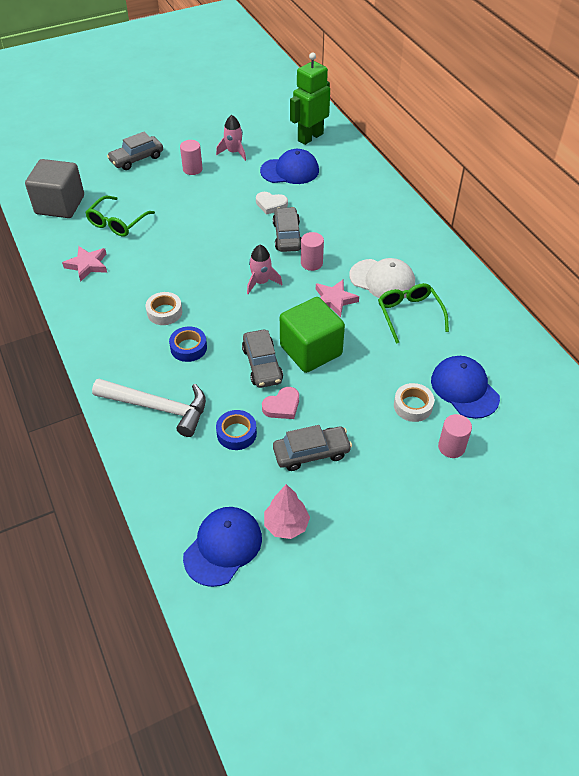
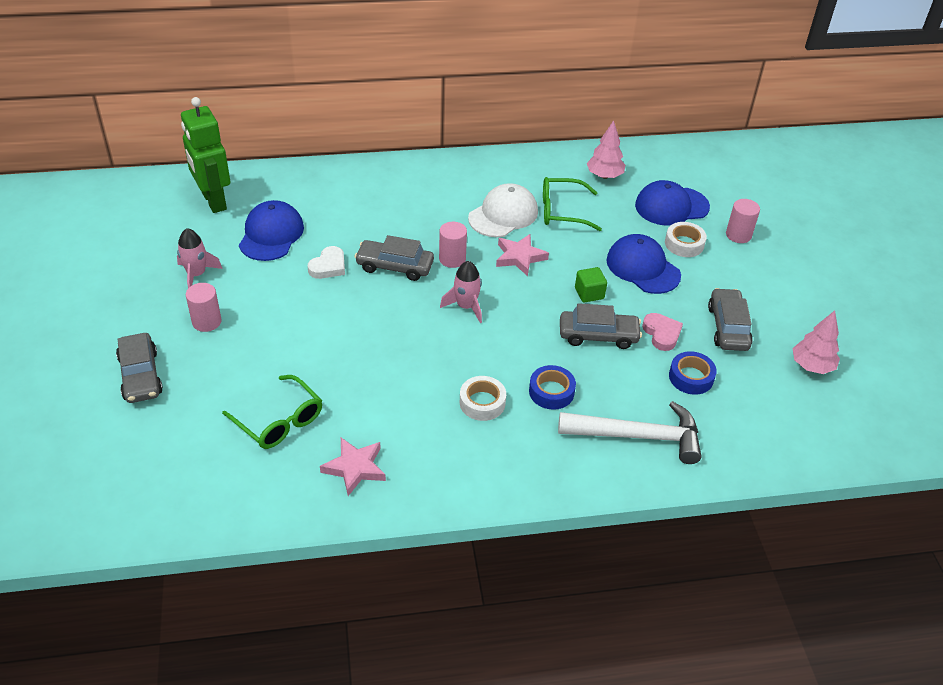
camera: 75 degrees left, 5 degrees down
grey cube [25,159,84,218] -> none
white hammer [92,378,206,437] -> white hammer turned 60 degrees clockwise [558,401,702,464]
blue cap [183,507,262,587] -> blue cap moved to [607,234,681,294]
green cube [280,297,345,373] -> green cube [575,267,607,303], size x0.45
none -> pink tree [587,120,625,179]

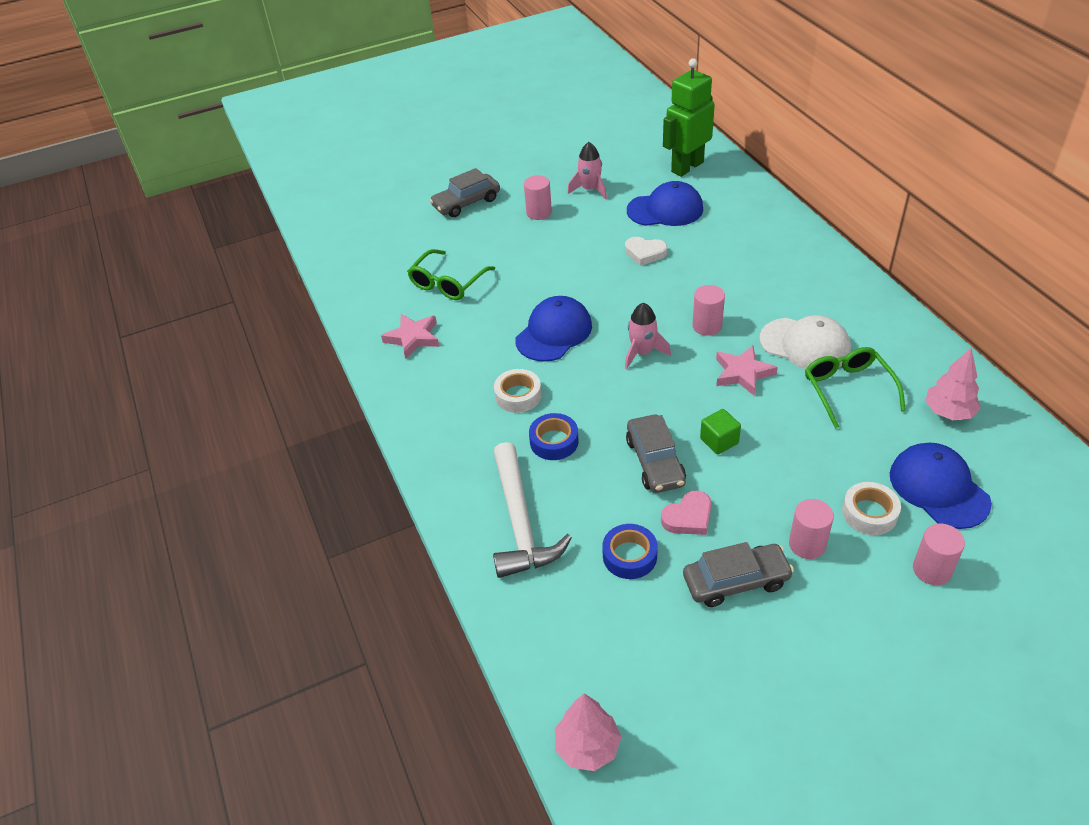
camera: 80 degrees right, 0 degrees up
grey car [354,235,434,281] -> none
blue cap [607,234,681,294] -> blue cap moved to [515,296,592,362]
pink tree [792,310,840,374] -> pink tree moved to [555,693,622,771]
none -> pink cylinder [789,499,834,559]

